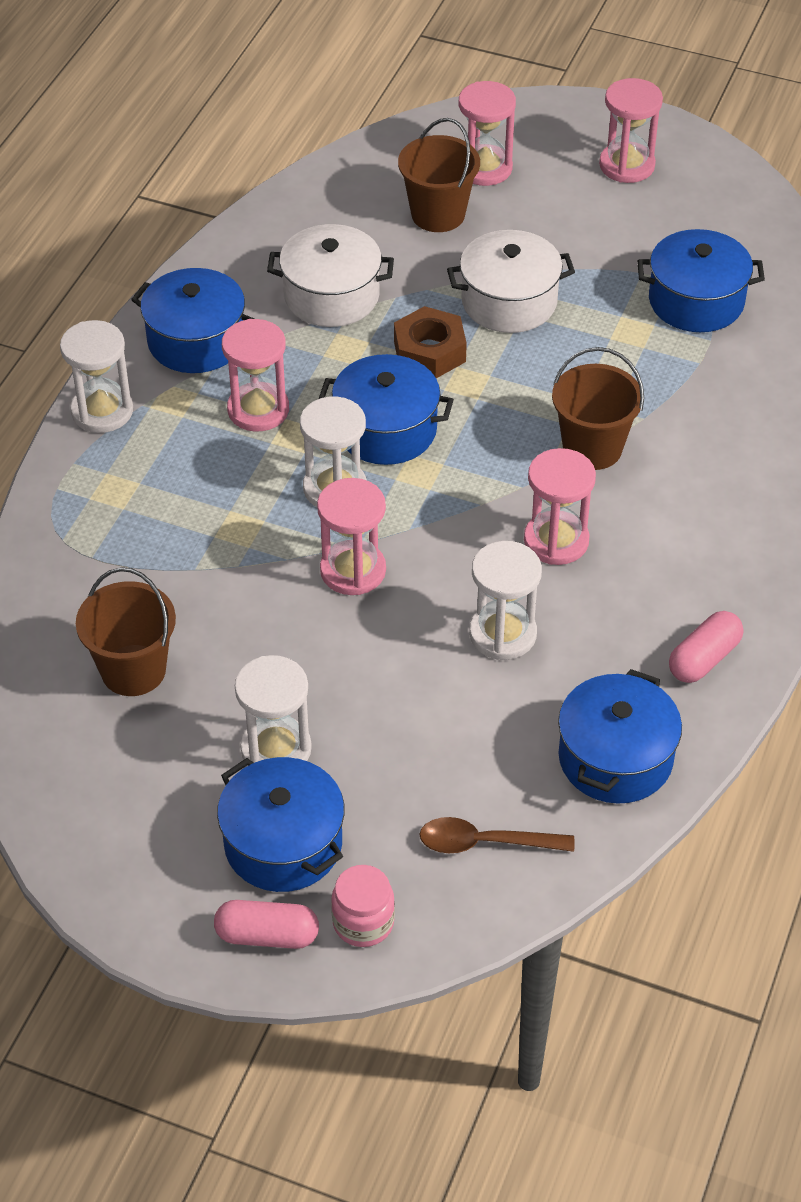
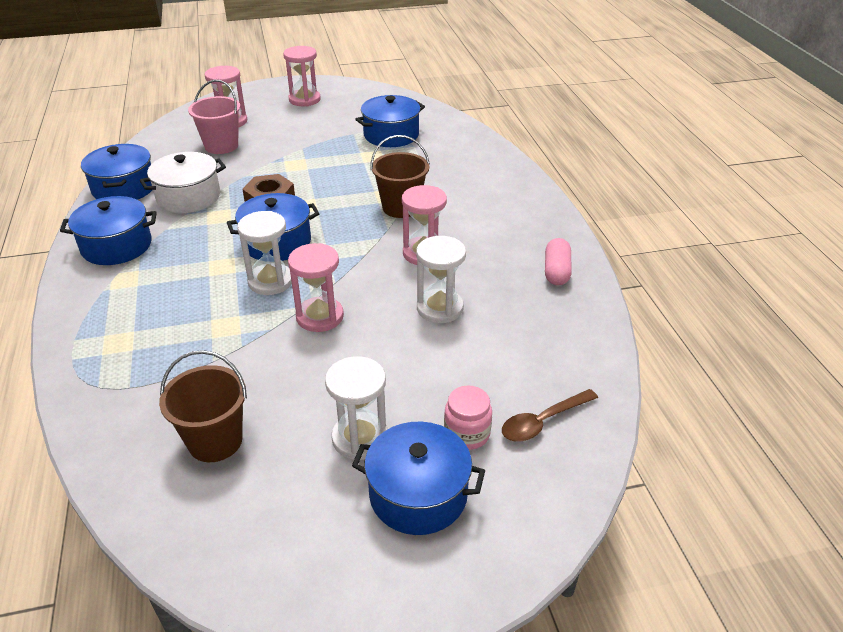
camera: 35 degrees left, 10 degrees down
white hourglass [60,320,133,433] -> none
pink capsule [214,900,319,949] -> none
pink hourglass [222,319,289,432] -> none
pink jar [331,865,395,947] -> pink jar moved to [444,386,492,450]
brown bucket [398,118,480,232] -> pink bucket [188,80,241,154]
white pot [447,230,575,333] -> none
blue pot [558,669,682,804] -> blue pot moved to [81,144,152,200]

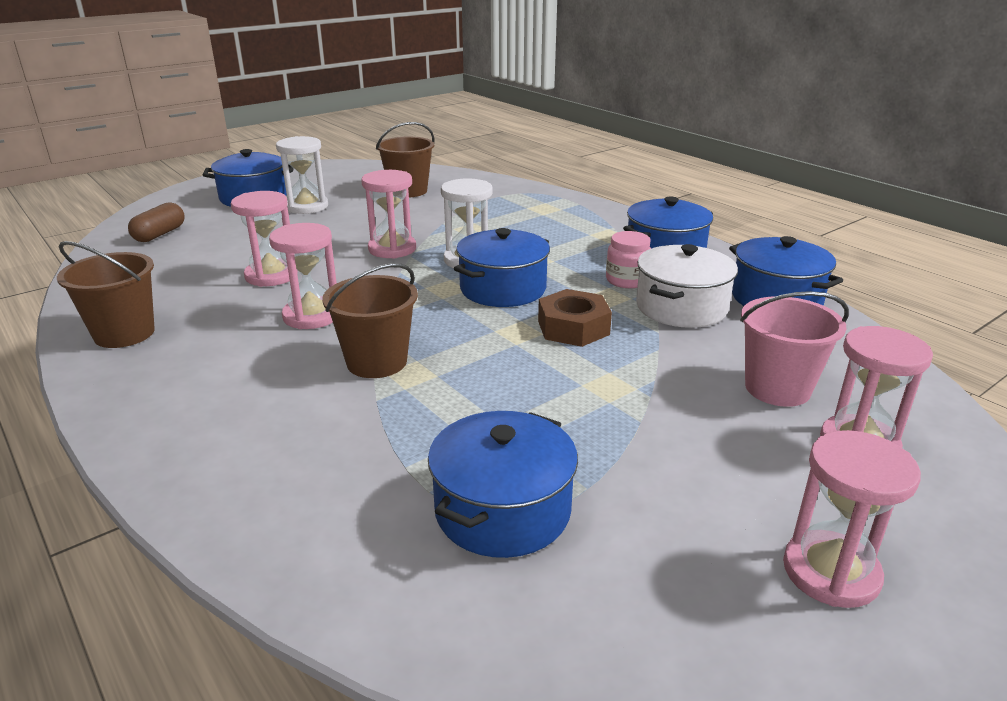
camera: 155 degrees right, 10 degrees down
white hourglass [416,236,466,323] -> pink hourglass [231,191,298,287]
pink jar [444,386,492,450] -> pink jar moved to [606,231,651,288]
brown spoon [502,389,598,442] -> brown capsule [128,202,185,242]
pink capsule [545,238,572,285] -> brown bucket [57,241,155,348]

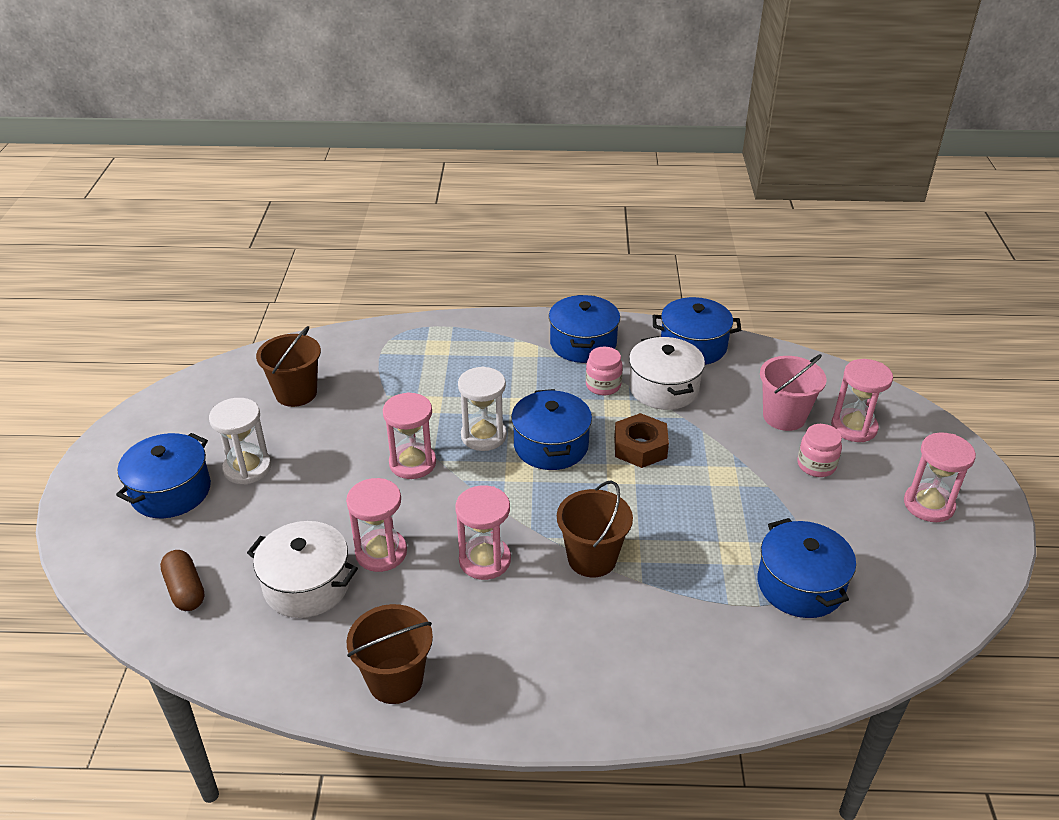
camera: 50 degrees left, 10 degrees up
none -> white pot [247,521,358,618]
none -> pink jar [797,424,842,477]

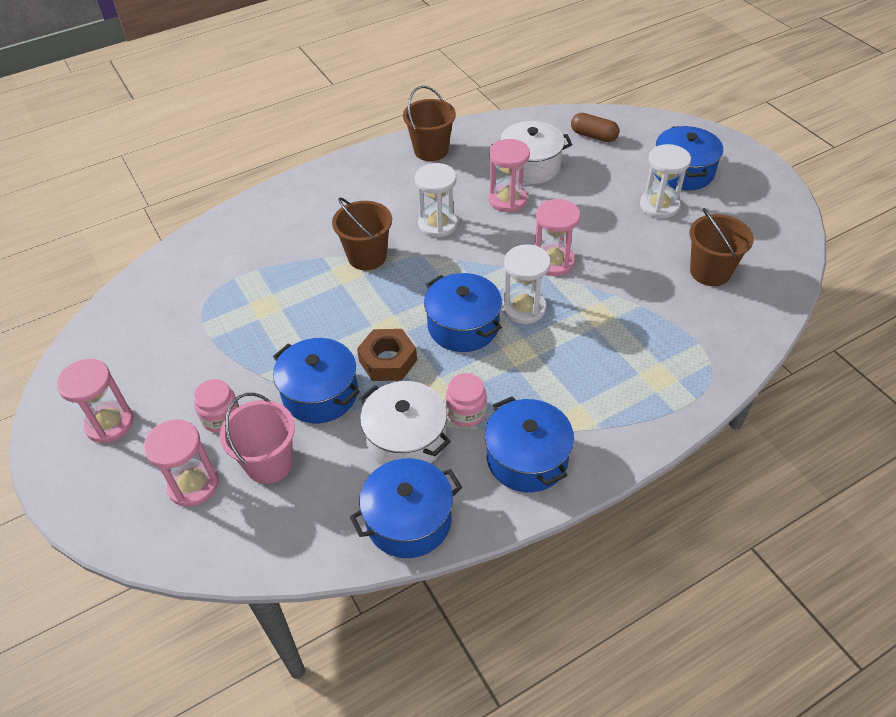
camera: 150 degrees right, 10 degrees up
pink hourglass [455,485,511,580] -> white hourglass [415,163,458,238]
blue pot [758,518,856,618] -> blue pot moved to [273,338,360,424]

